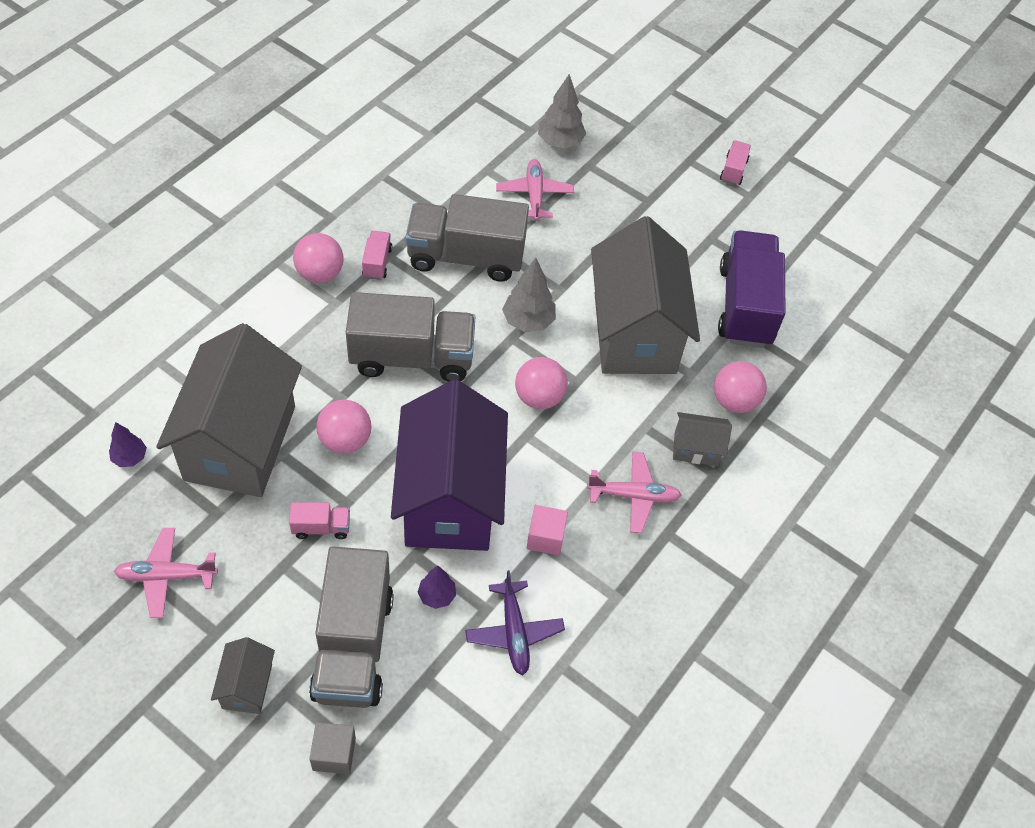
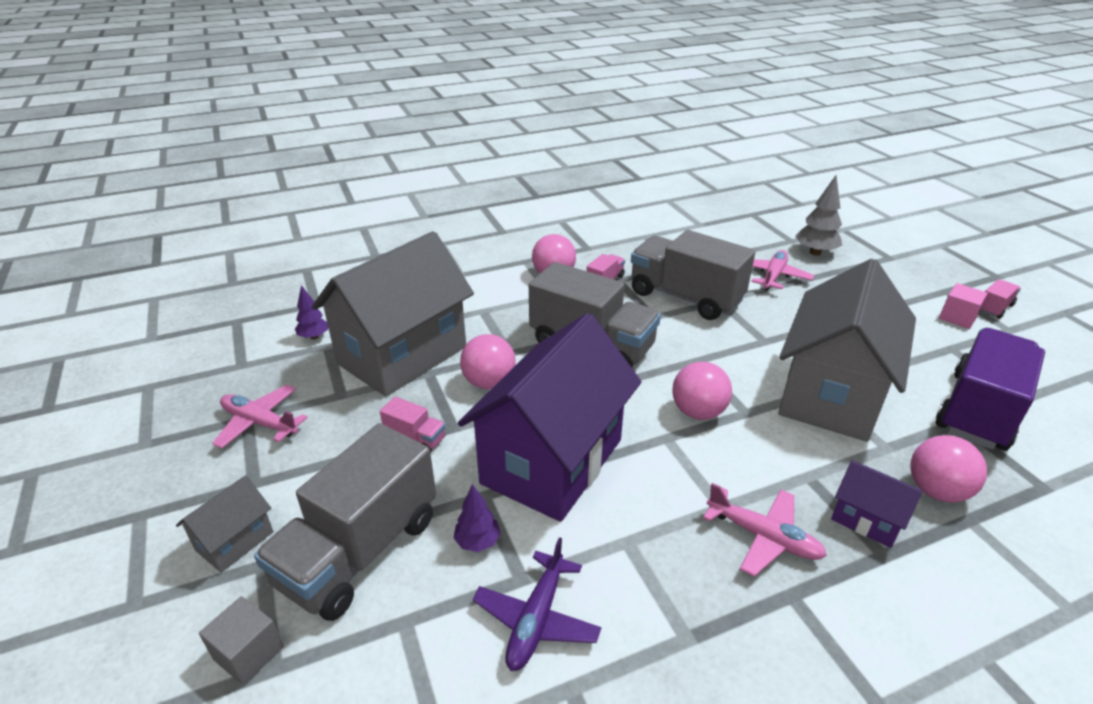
camera: 35 degrees right, 20 degrees down
grey tree [502,258,556,332] -> none
pink cube [527,505,568,555] -> pink cube moved to [939,283,988,329]
grey house [673,412,732,466] -> purple house [831,460,923,548]

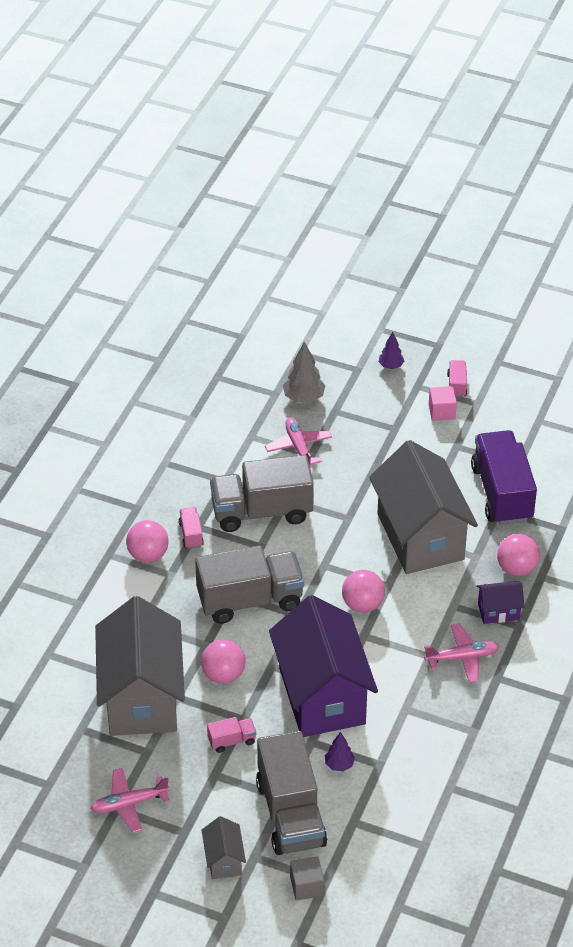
camera: 45 degrees left, 10 degrees up
purple tree [295,285,328,340] -> purple tree moved to [379,332,404,369]
purple plane [472,537,601,671] -> none

